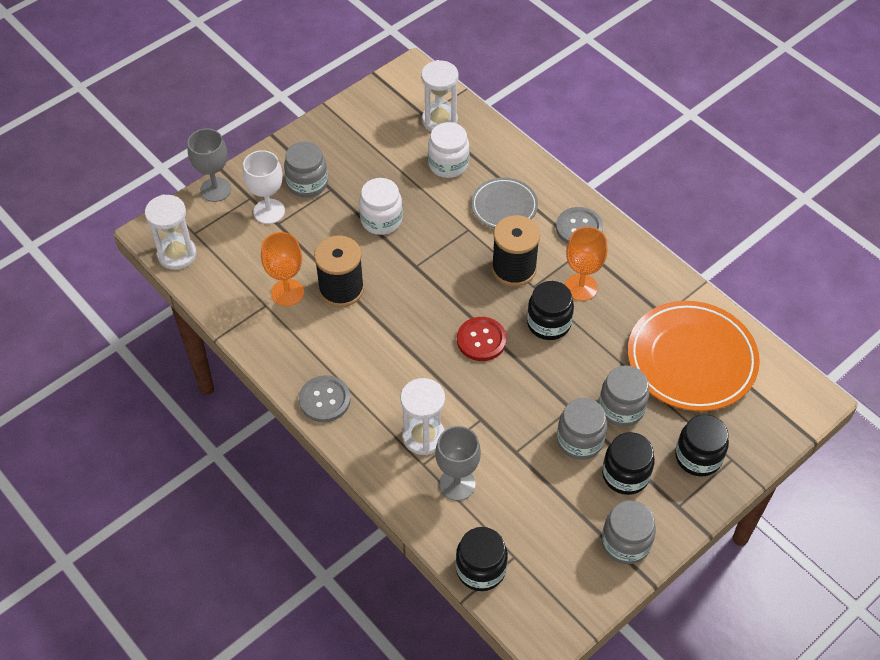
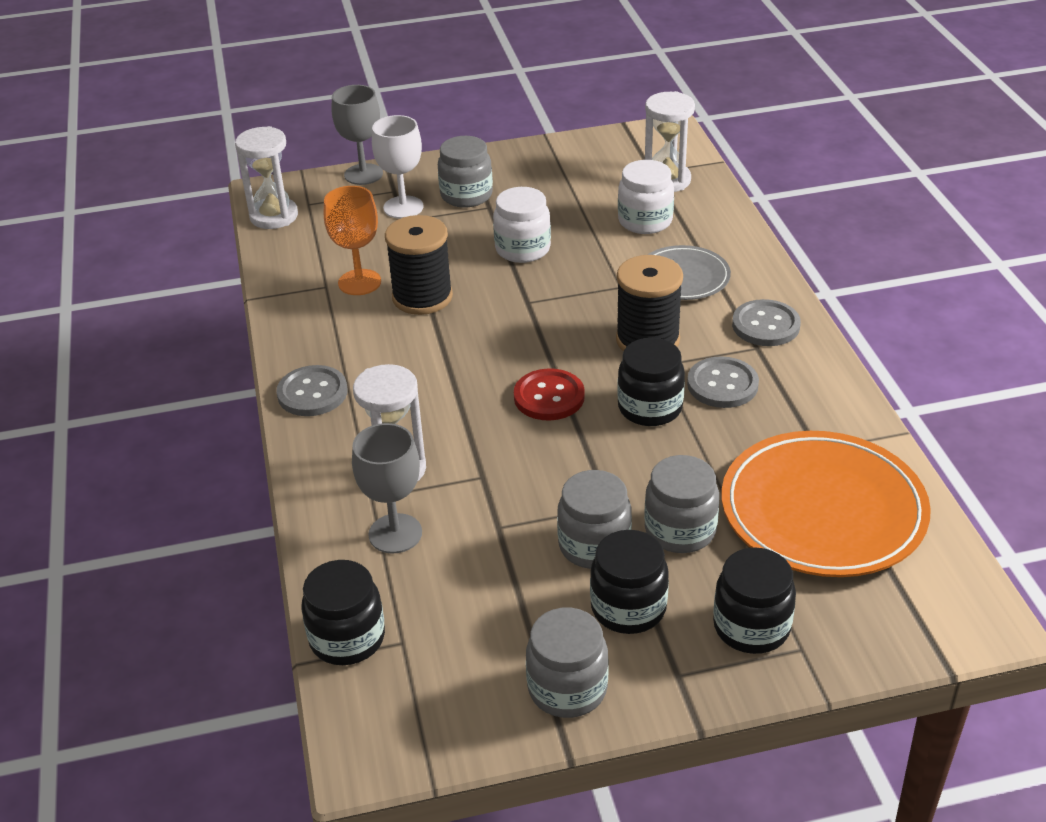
camera: 30 degrees right, 15 degrees down
orange goblet [565,227,608,301] -> grey button [687,356,759,408]

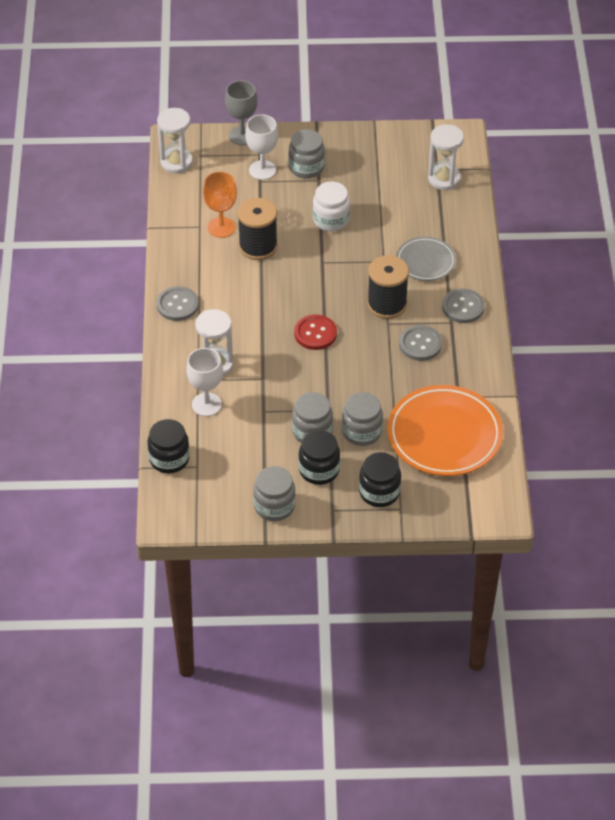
camera: 10 degrees right, 10 degrees up
grey goblet [352,423,422,553] -> white goblet [186,348,223,416]
black jar [617,338,685,426] -> none
white jar [618,160,674,234] -> none

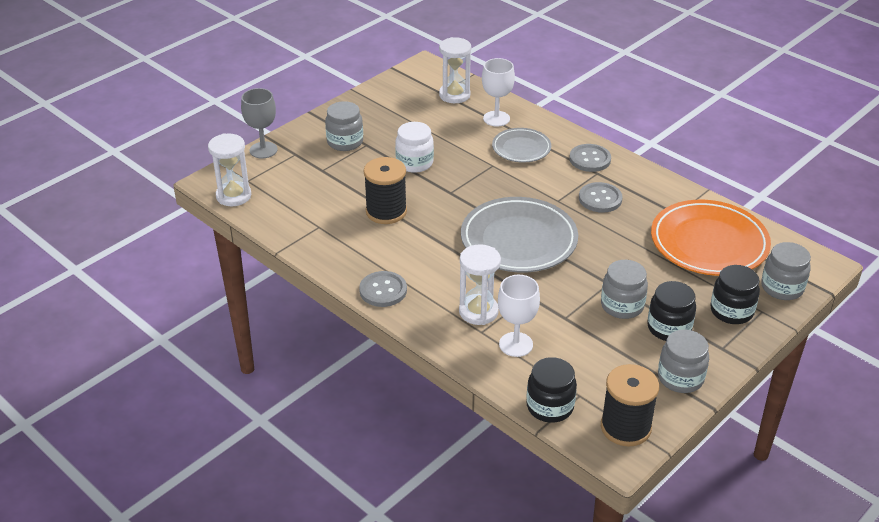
camera: 45 degrees left, 10 degrees down
orange goblet [203,171,237,238] -> none
white goblet [245,114,278,180] -> white goblet moved to [482,58,515,127]
red button [294,315,337,350] -> grey plate [461,197,578,272]
grey jar [342,392,383,446] -> grey jar moved to [761,242,811,300]
black spool [367,255,409,319] -> black spool moved to [601,364,659,447]

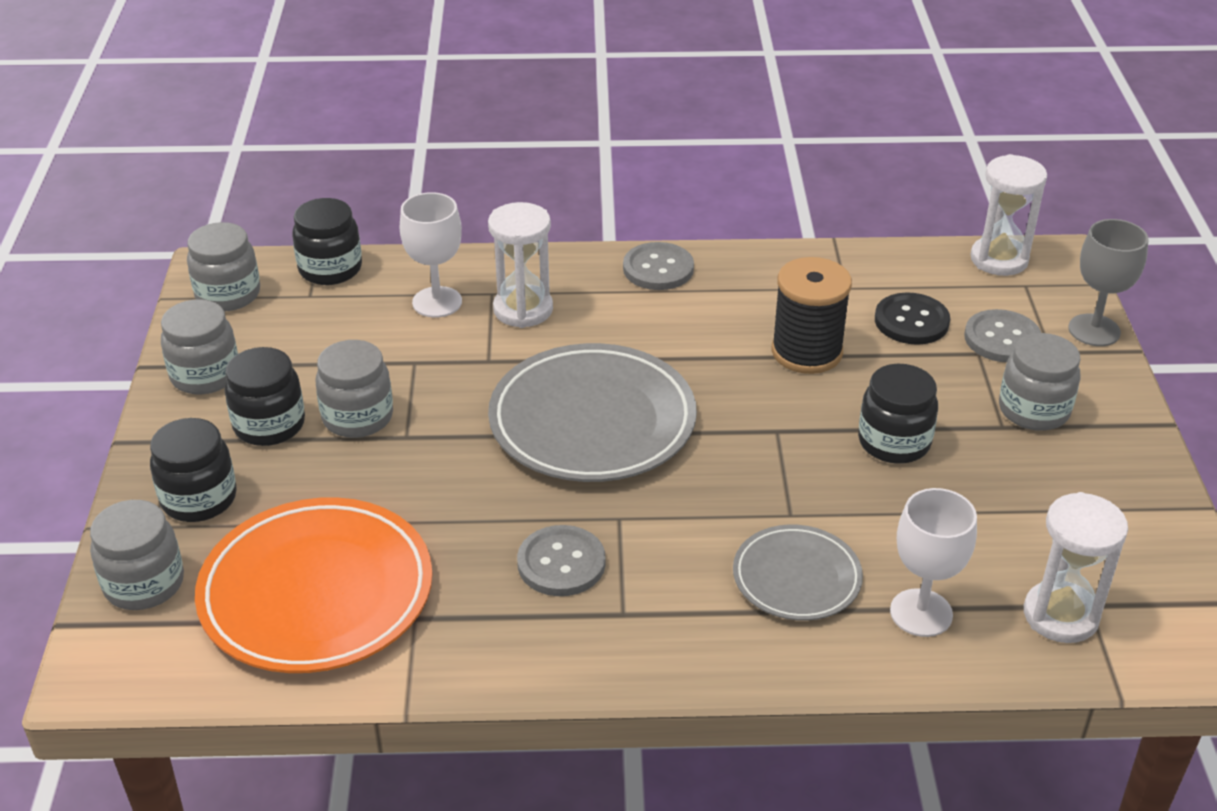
camera: 135 degrees right, 0 degrees up
white jar [395,122,434,173] -> black jar [858,364,938,464]
grey button [569,144,611,172] -> grey button moved to [964,309,1041,362]
black spool [601,364,659,447] -> grey jar [187,222,260,311]
none -> black button [875,292,950,345]

